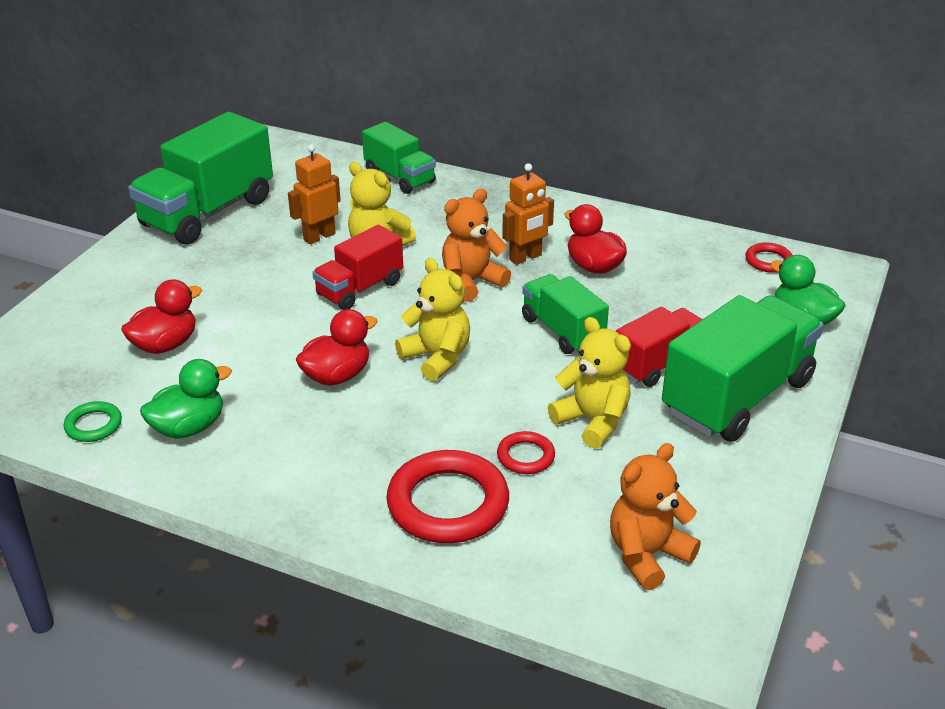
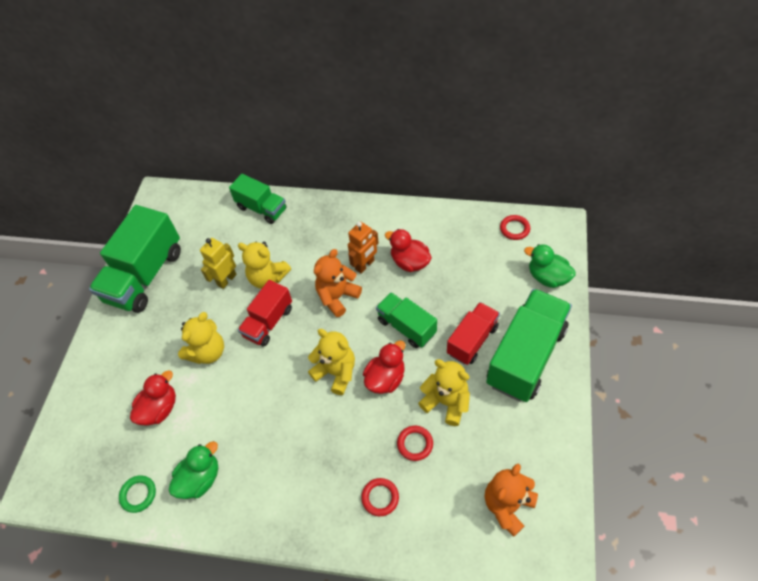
camera: 10 degrees left, 20 degrees up
orange robot [288,144,341,244] -> yellow robot [200,238,237,289]
red duck [296,309,377,385] -> red duck moved to [363,340,405,394]
red ring [386,450,509,543] -> red ring [361,478,399,516], size x0.50
none -> yellow teddy bear [178,312,224,364]

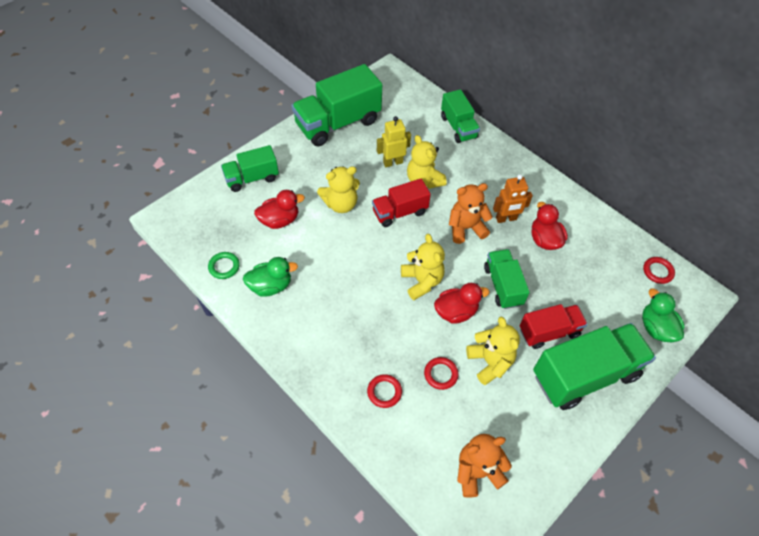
camera: 30 degrees right, 0 degrees up
none -> green truck [221,145,279,192]

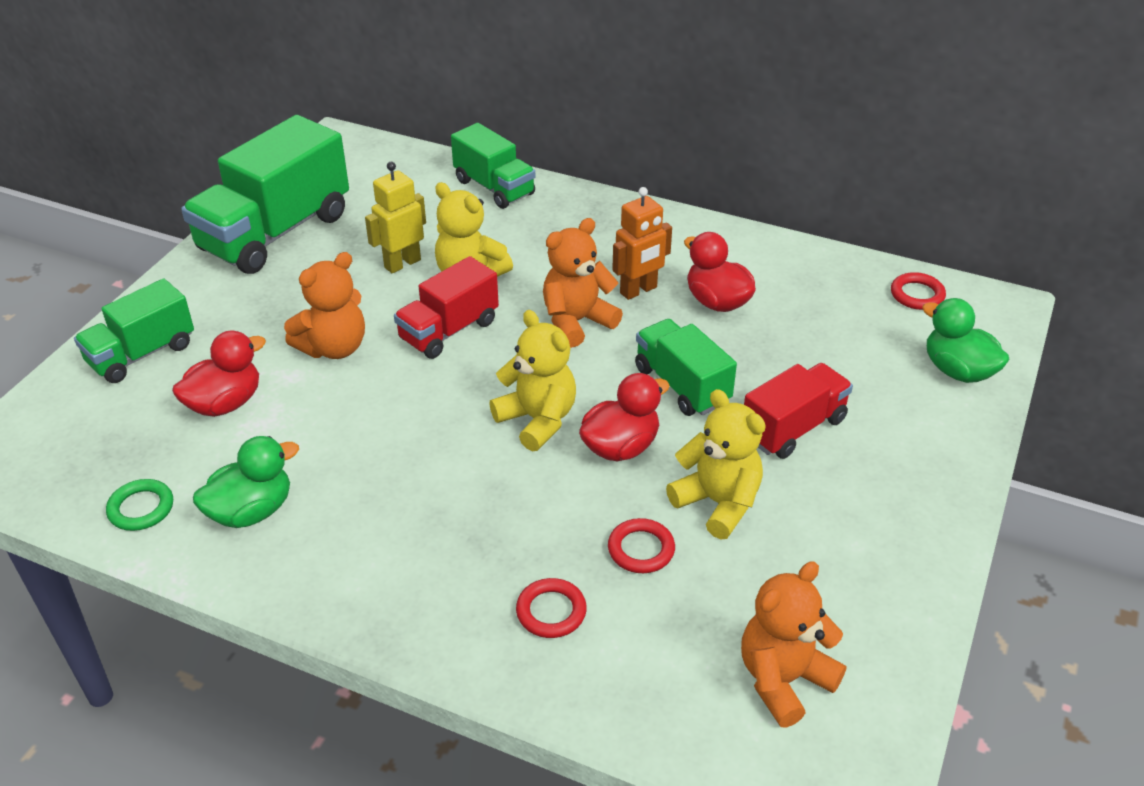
camera: 20 degrees left, 15 degrees down
yellow teddy bear [317,166,360,213] -> orange teddy bear [284,252,365,359]
green truck [533,323,656,410] -> none

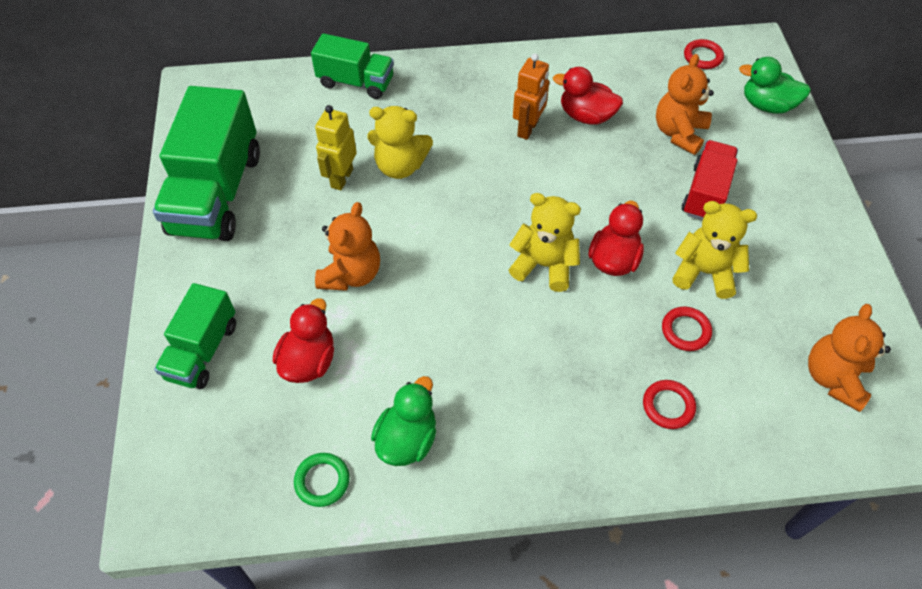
camera: 30 degrees left, 15 degrees up
red truck [394,256,499,359] -> none
orange teddy bear [543,218,623,348] -> orange teddy bear moved to [656,54,714,155]
green truck [635,319,737,416] -> none

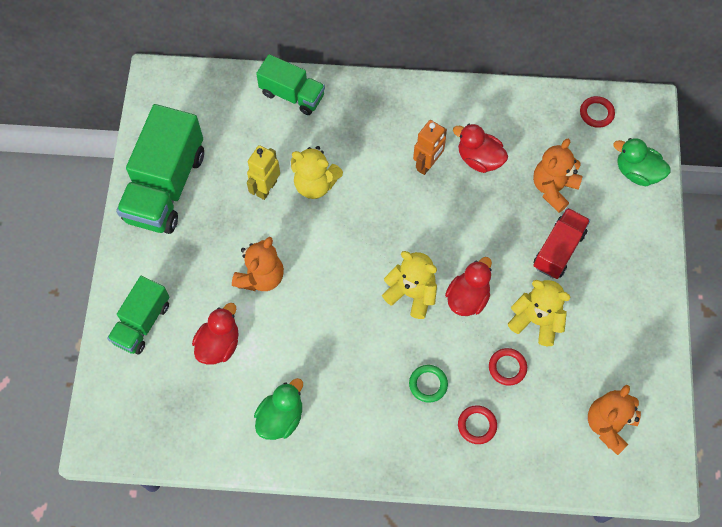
camera: 10 degrees right, 10 degrees up
green ring [294,453,349,507] -> green ring moved to [409,365,448,403]

